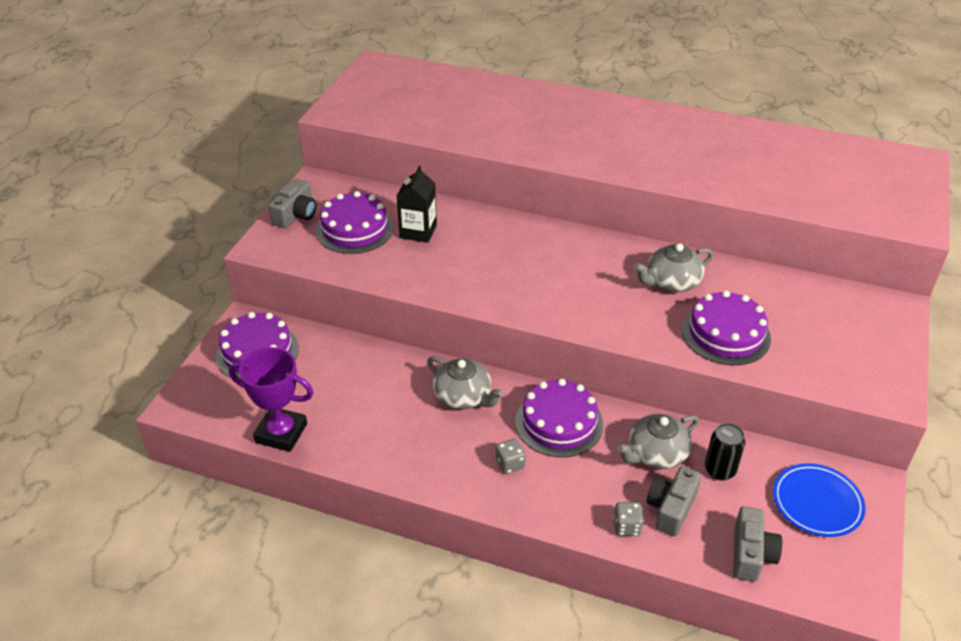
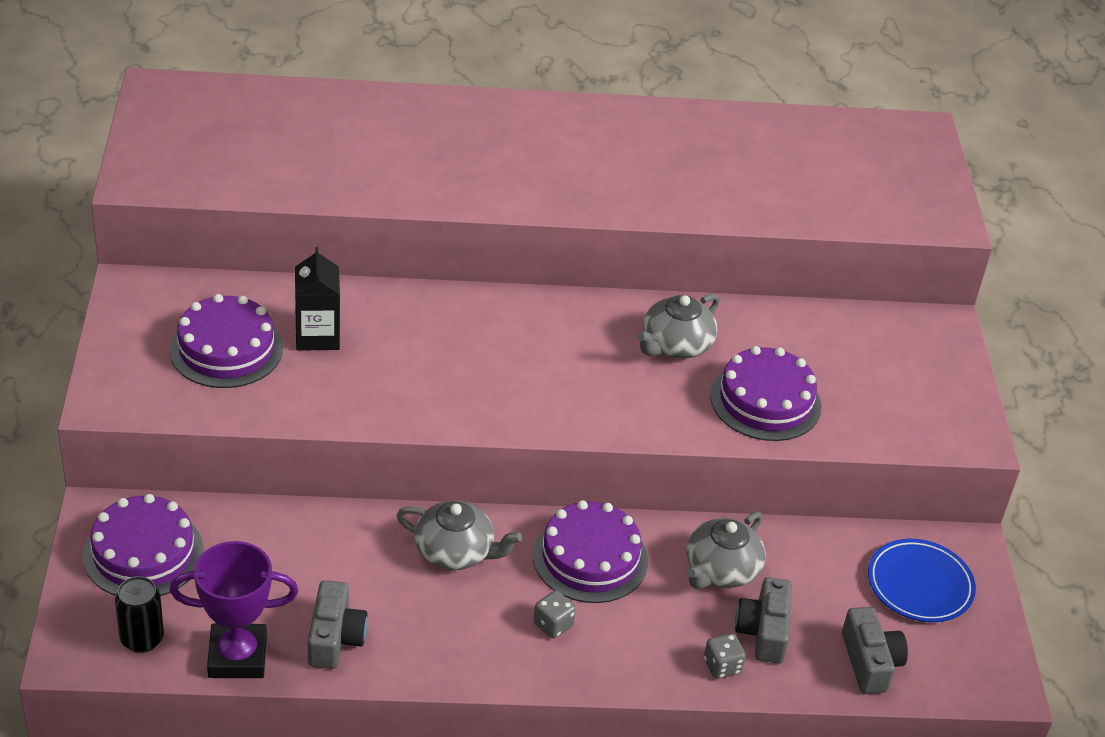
camera: 25 degrees left, 0 degrees up
grey camera [268,179,316,228] -> grey camera moved to [308,580,368,669]
black can [705,423,745,481] -> black can moved to [115,576,164,653]

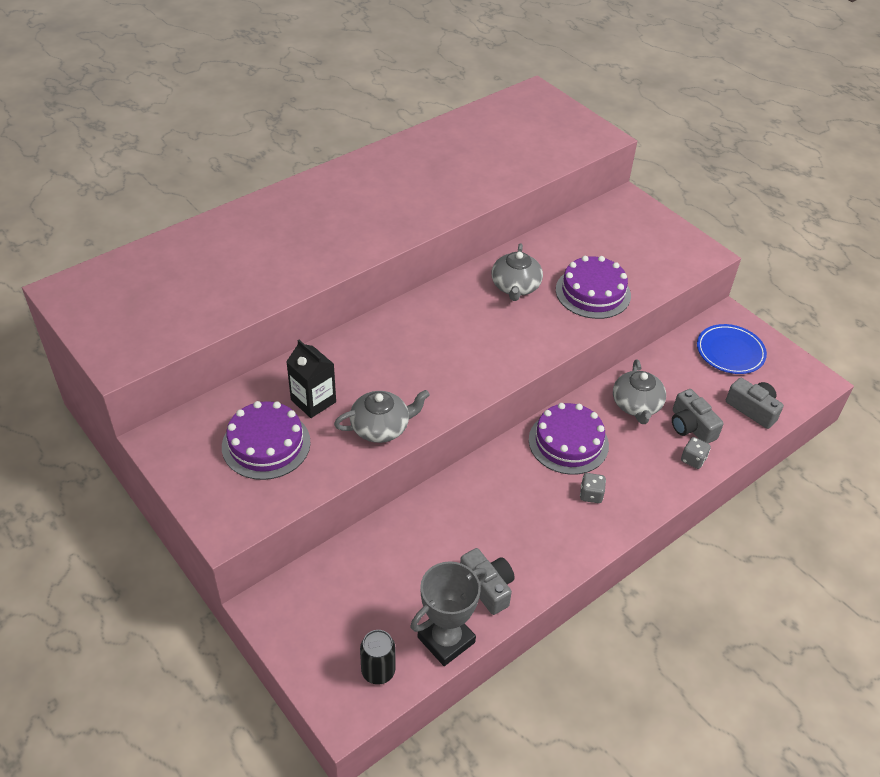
camera: 35 degrees left, 5 degrees up
purple cake [83,494,204,596] -> none
purple trophy [170,541,298,678] -> grey trophy [411,561,487,666]
grey teapot [397,500,522,570] -> grey teapot moved to [334,390,430,443]

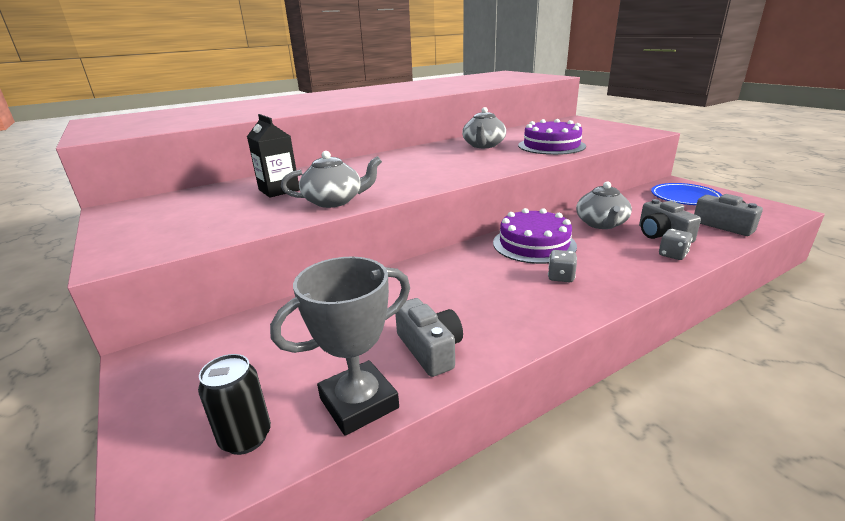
camera: 10 degrees right, 20 degrees down
purple cake [222,401,310,480] -> none

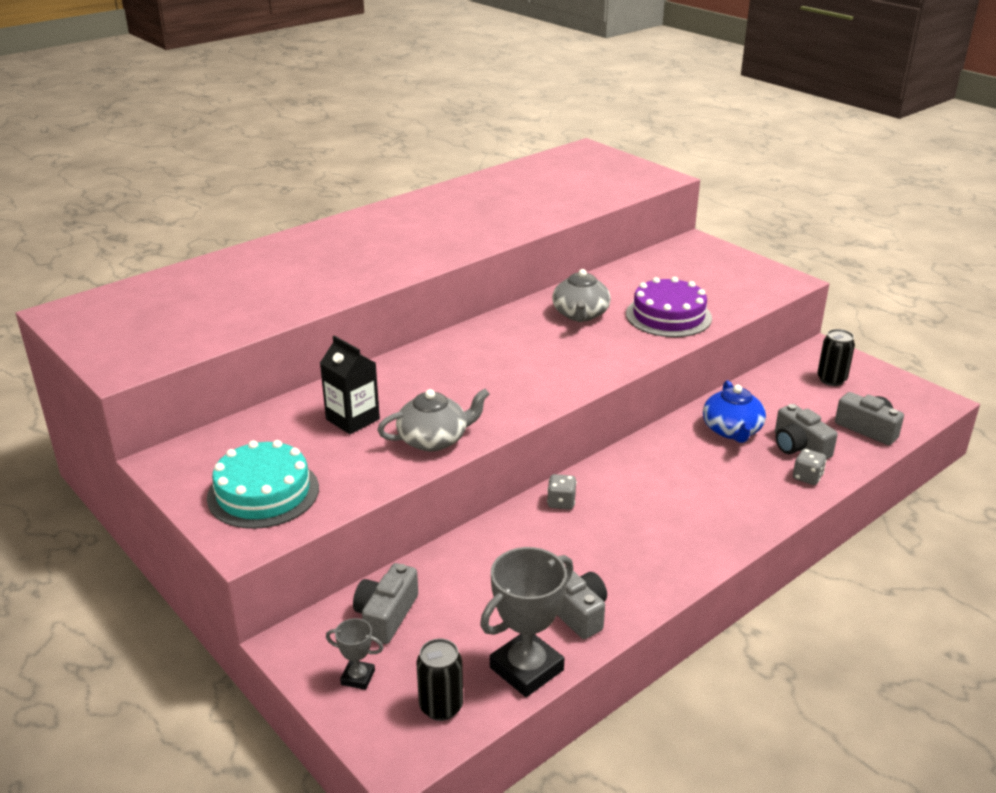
camera: 10 degrees left, 5 degrees up
purple cake [493,208,577,264] -> none
grey dice [548,250,577,282] -> grey dice moved to [547,474,577,510]
grey teapot [576,181,632,229] -> blue teapot [703,380,766,443]
blue plate [651,183,722,205] -> black can [817,329,855,386]
none -> turquoise cake [207,440,319,529]
none -> grey trophy [326,618,384,690]
none -> grey camera [353,563,418,644]

